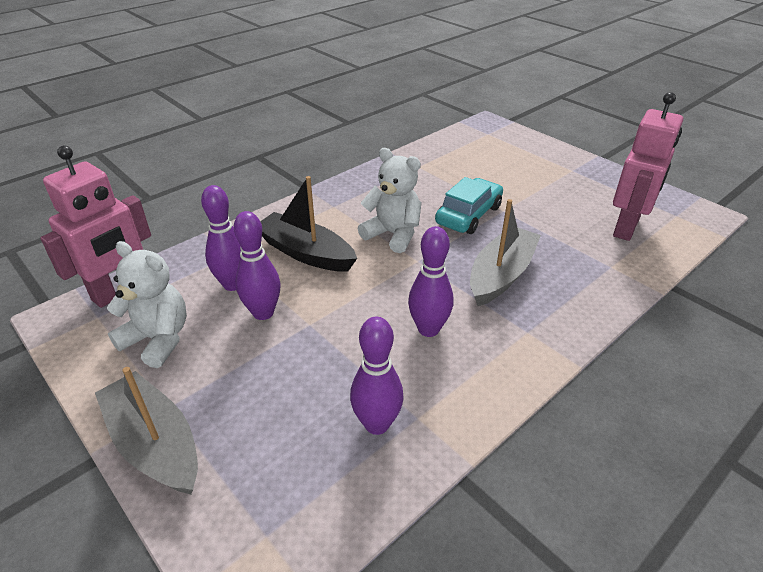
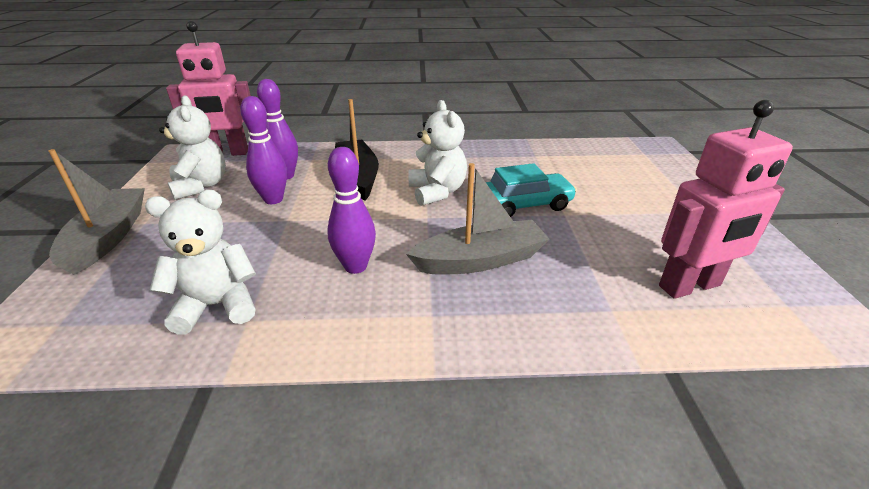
camera: 40 degrees right, 5 degrees down
purple bowling pin [350,317,404,435] -> white teddy bear [145,190,256,335]

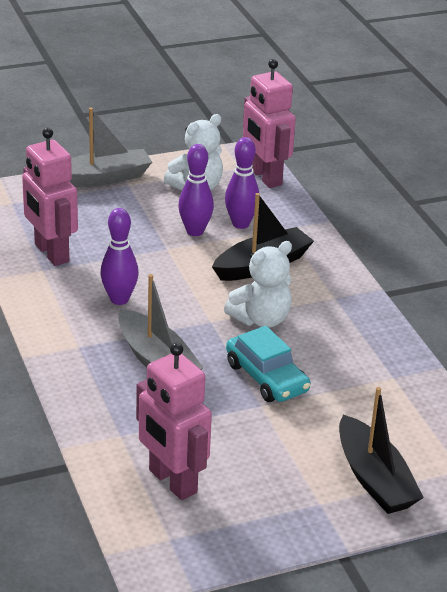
camera: 70 degrees right, 0 degrees up
white teddy bear [145,190,256,335] -> pink robot [22,128,78,266]
none -> black boat [339,387,424,514]

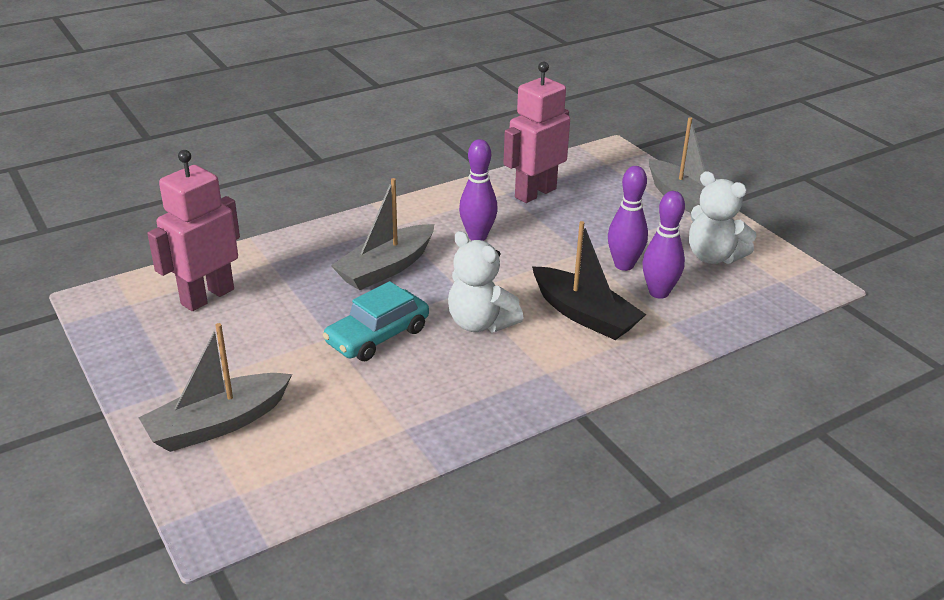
camera: 80 degrees right, 0 degrees up
pink robot [243,59,296,188] -> none
black boat [339,387,424,514] -> grey boat [138,323,292,452]

